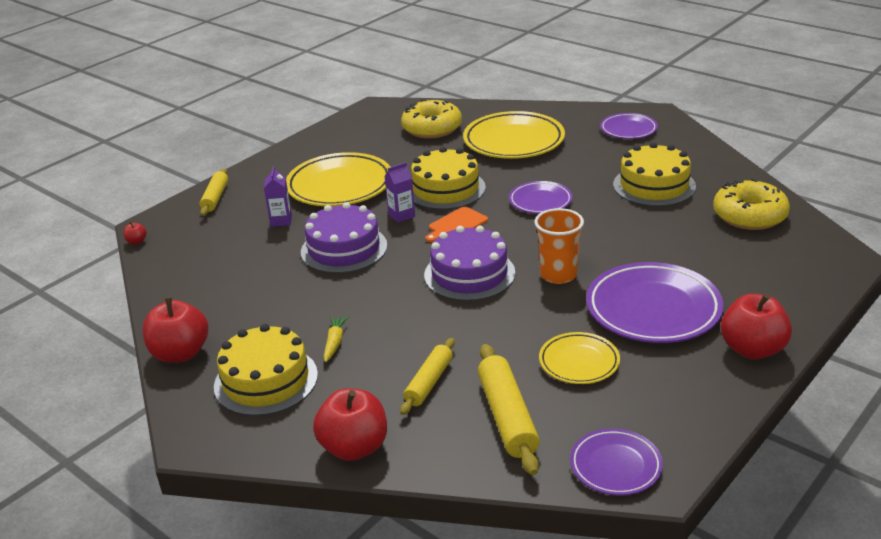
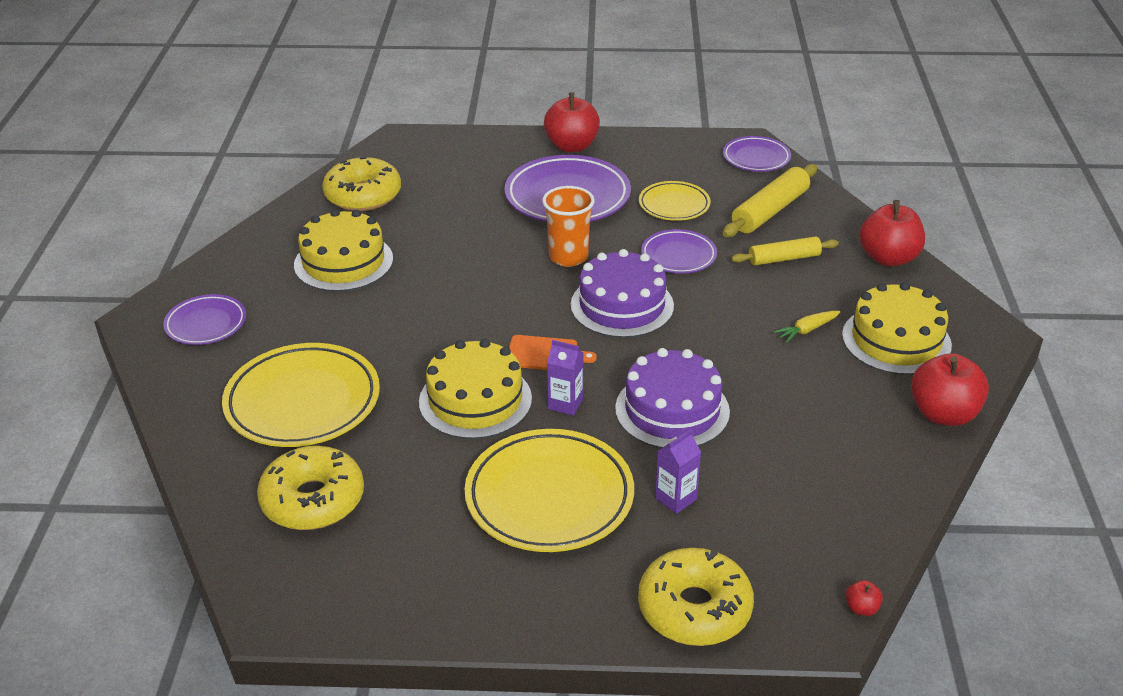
camera: 130 degrees left, 5 degrees up
yellow rolling pin [199,168,228,216] -> yellow donut [638,548,754,646]
purple plate [509,181,573,214] -> purple plate moved to [641,229,717,274]

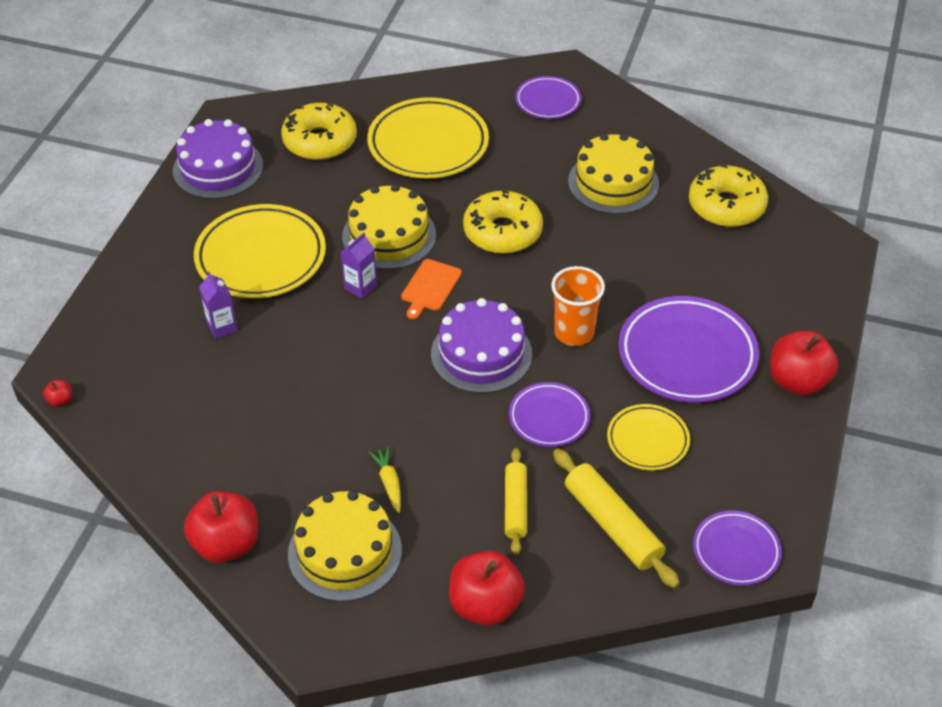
camera: 105 degrees right, 10 degrees up
purple cake [615,348,730,448] -> purple cake moved to [173,119,263,199]
yellow donut [638,548,754,646] -> yellow donut moved to [463,190,543,254]

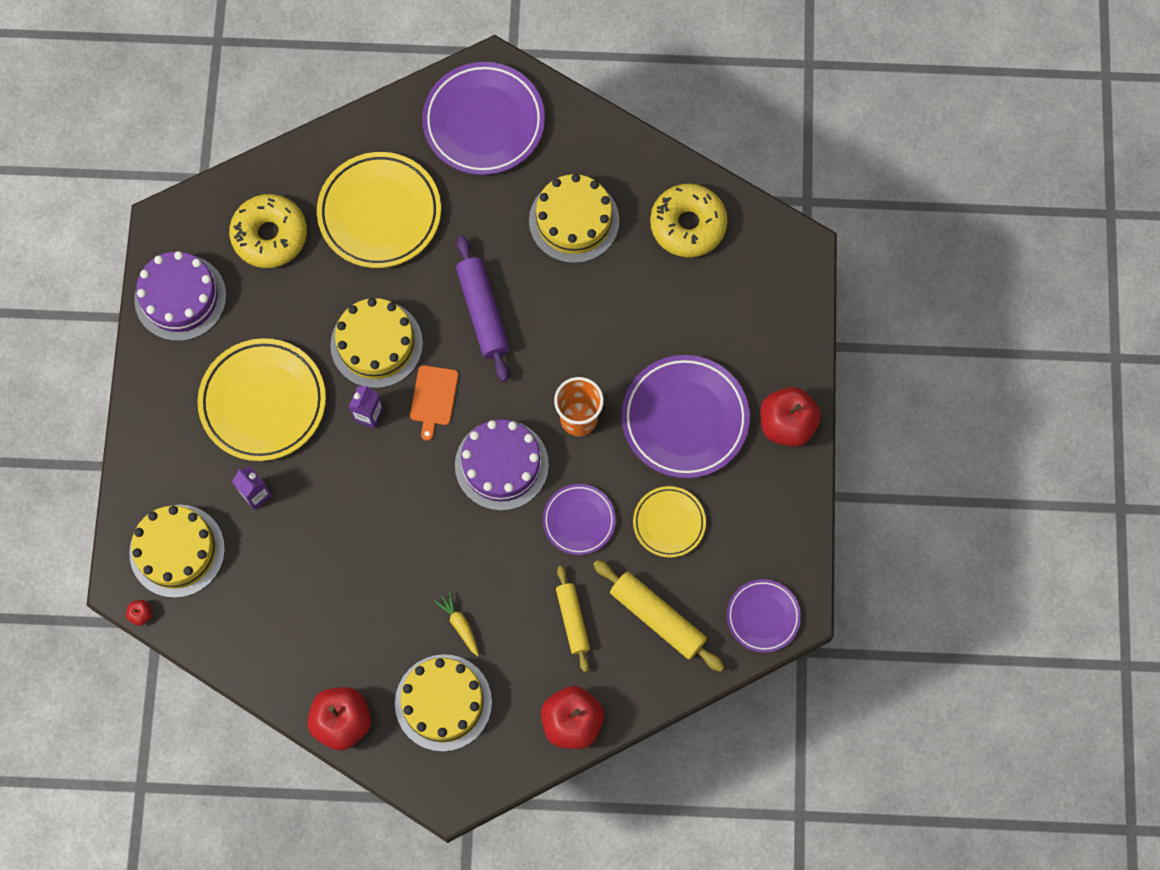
camera: 15 degrees left, 25 degrees up
yellow donut [463,190,543,254] -> purple rolling pin [456,235,509,382]
purple plate [515,76,581,119] -> purple plate [422,62,545,175], size x1.78
none -> yellow cake [129,505,225,598]

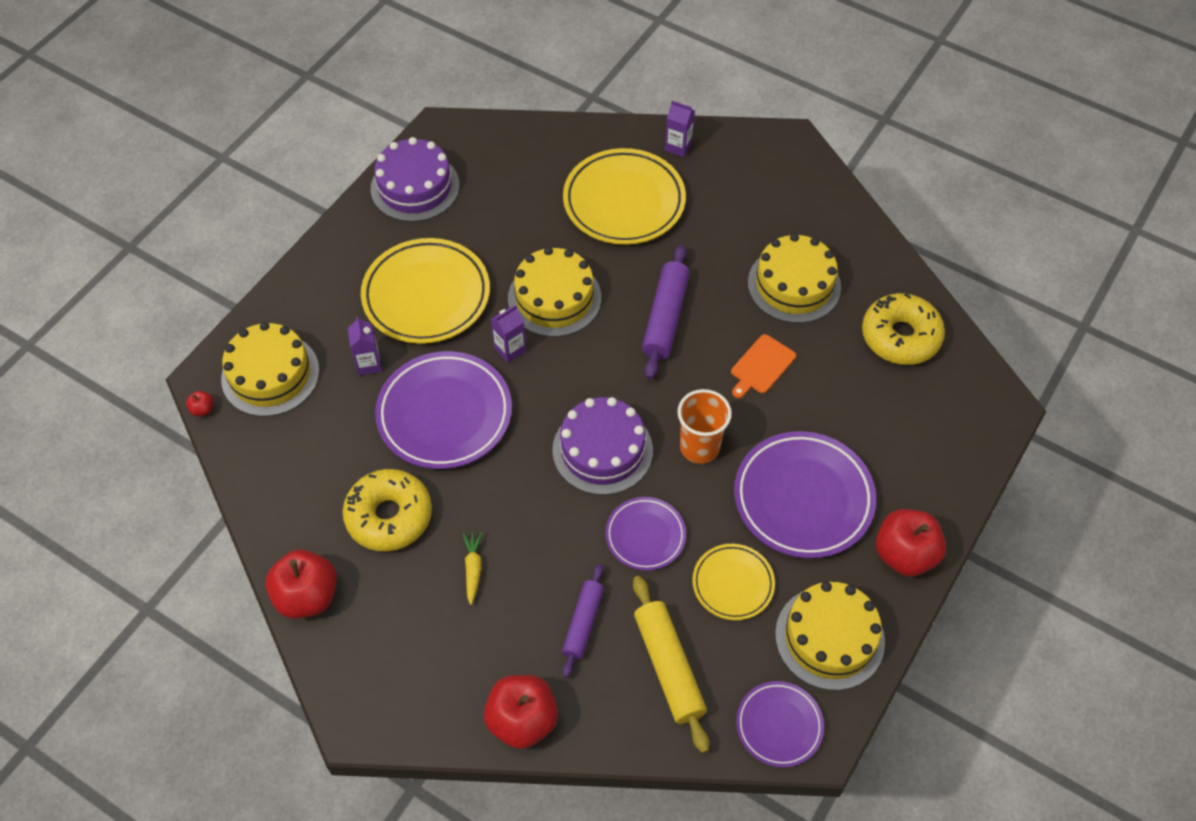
camera: 30 degrees right, 15 degrees down
yellow donut [229,194,307,268] -> yellow donut moved to [342,469,432,551]
yellow cake [395,654,492,752] -> yellow cake moved to [775,582,885,690]
orange cutting board [410,365,458,441] -> orange cutting board moved to [731,334,796,398]
purple plate [422,62,545,175] -> purple plate moved to [375,351,512,469]
yellow rolling pin [556,566,590,672] -> purple rolling pin [562,564,604,678]
none -> purple carton [665,101,695,157]

